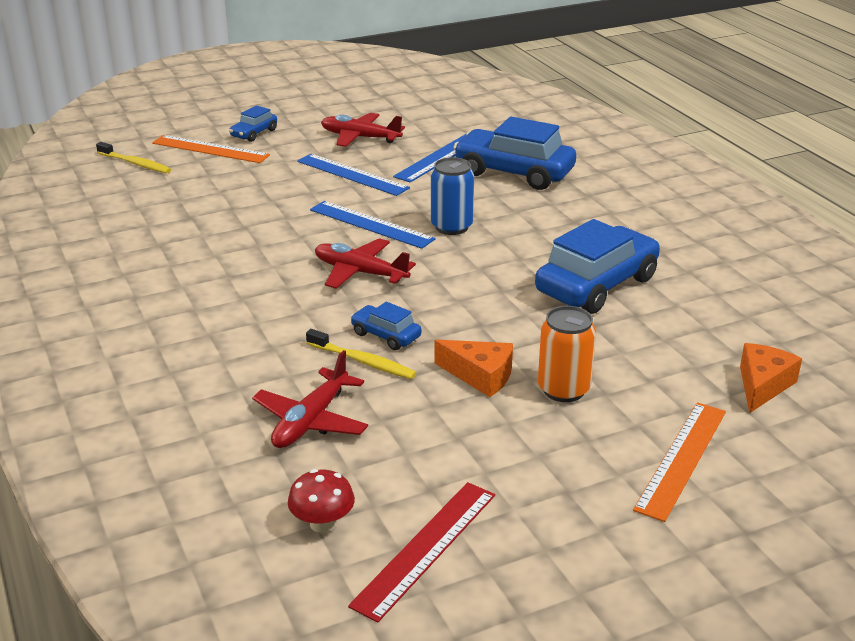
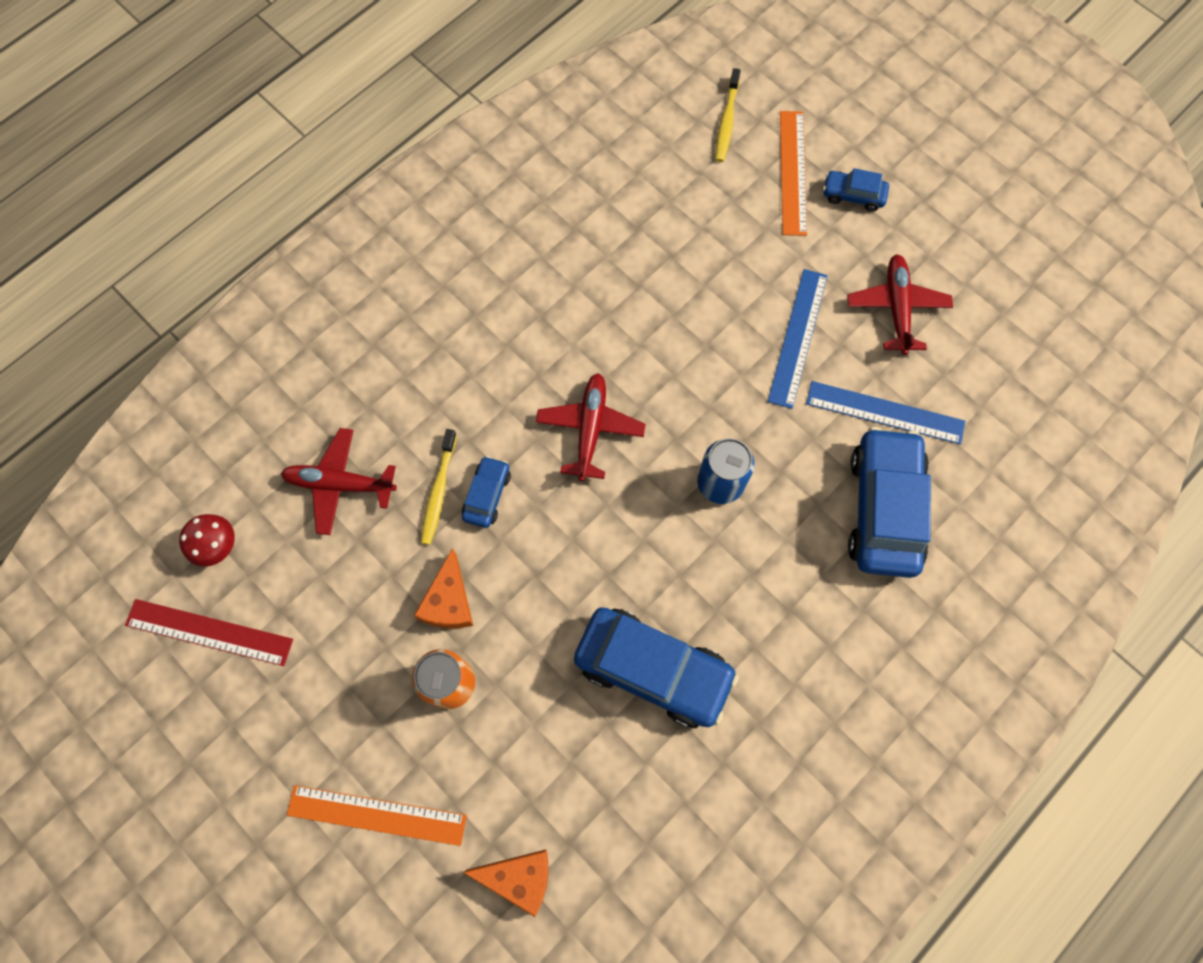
camera: 70 degrees right, 40 degrees up
blue ruler [310,201,436,249] -> none

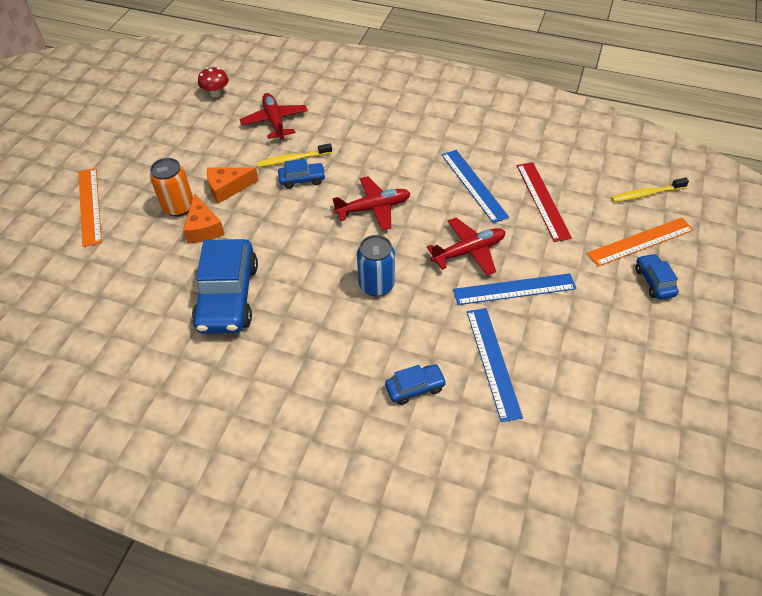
camera: 65 degrees right, 20 degrees down
red ruler [125,599,293,666] -> red ruler moved to [517,162,572,242]
orange cheese [463,849,548,917] -> orange cheese moved to [183,193,224,243]
red plane [847,254,953,355] -> red plane moved to [427,218,505,276]
blue car [848,427,931,578] -> blue car [385,364,447,405], size x0.48
none -> blue ruler [442,150,509,223]

